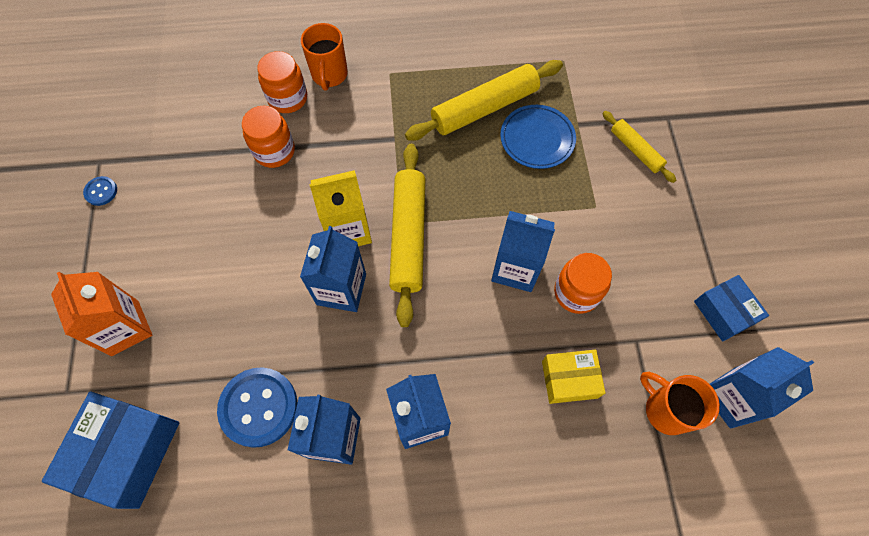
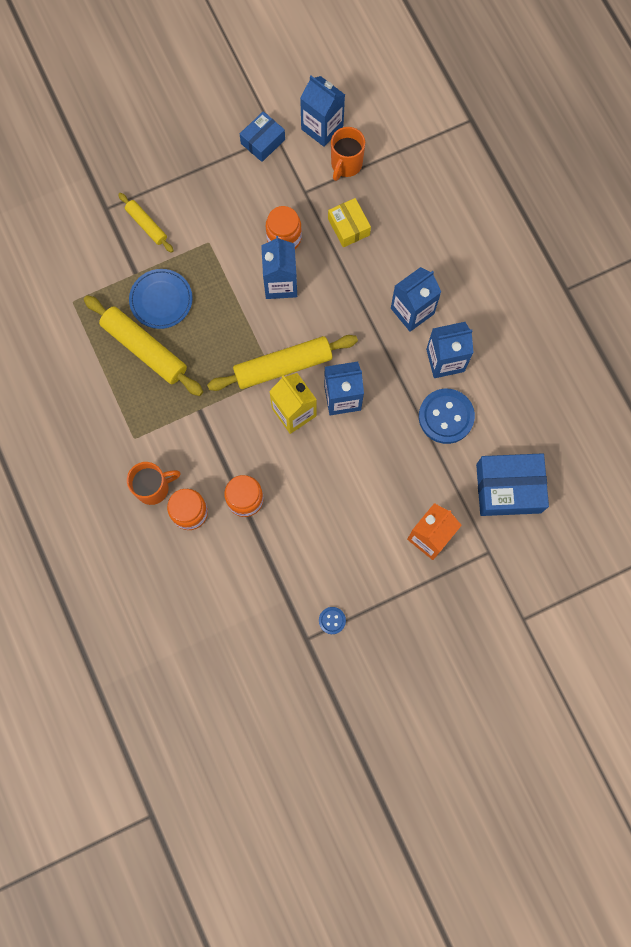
camera: 110 degrees left, 10 degrees up
yellow rolling pin [602,111,676,183] -> yellow rolling pin turned 75 degrees counterclockwise [118,193,174,253]

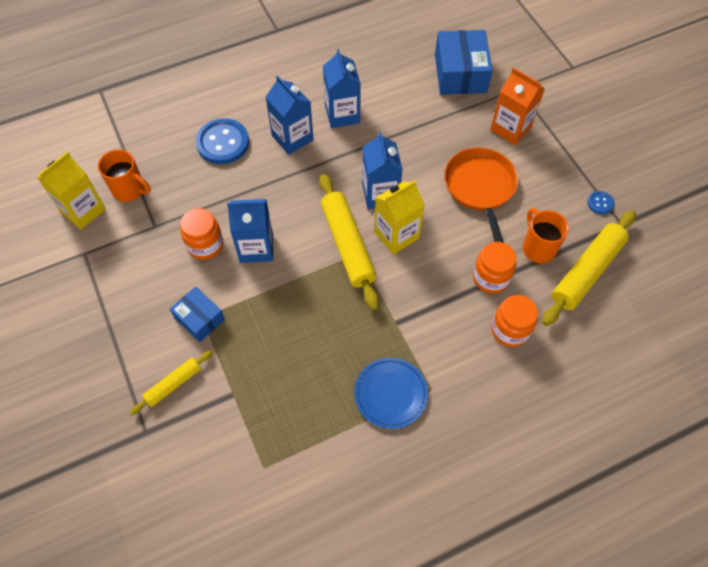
camera: 90 degrees left, 15 degrees down
yellow rolling pin [84,295,203,396] -> yellow rolling pin moved to [542,210,636,326]
orange mug [127,462,181,505] -> orange mug moved to [523,208,569,263]
blue plate [129,269,193,329] -> blue plate moved to [354,358,428,429]
blue box [240,111,285,162] -> blue box moved to [170,287,225,342]
blue carton [300,76,345,147] -> yellow carton [37,152,106,230]
yellow box [328,198,371,247] -> none
blue button [419,389,475,444] -> blue button moved to [196,118,249,164]
none -> orange pan [444,147,518,243]

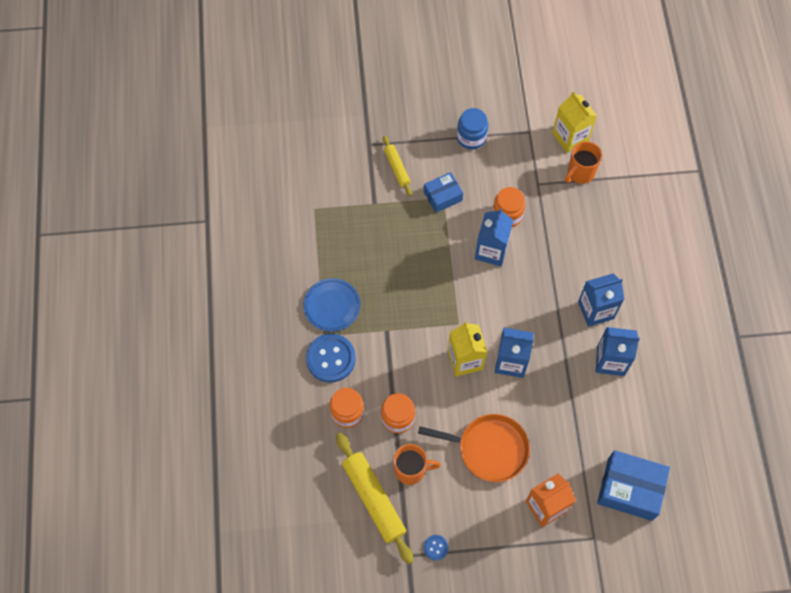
camera: 110 degrees right, 5 degrees up
blue button [196,118,249,164] -> blue button moved to [306,334,356,383]
yellow rolling pin [319,174,379,310] -> none
none -> blue jar [457,108,488,149]

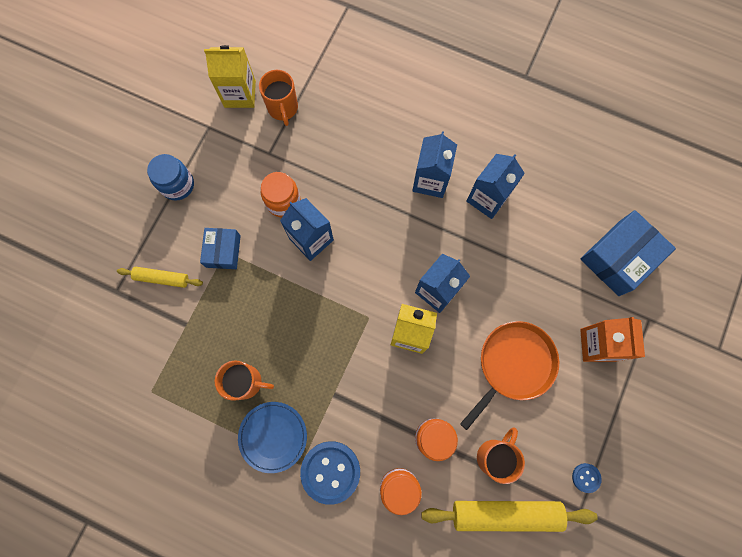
camera: 60 degrees left, 10 degrees up
none -> orange mug [215,360,274,401]

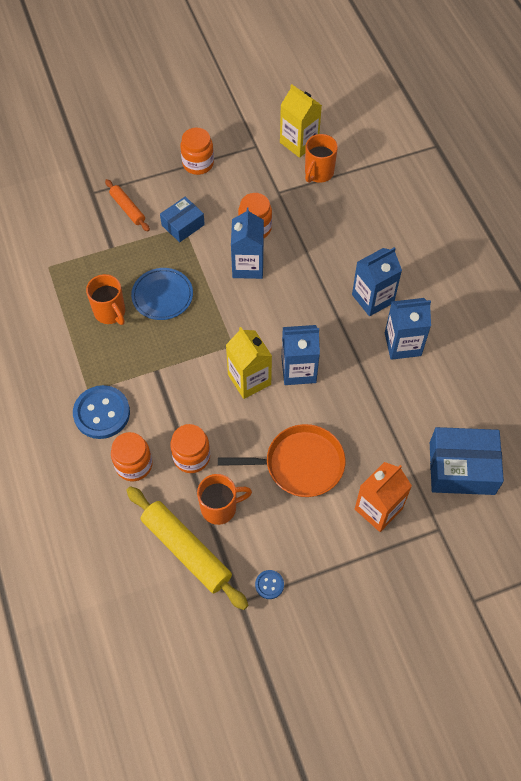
camera: 45 degrees right, 15 degrees down
yellow rolling pin [117,267,203,288] -> orange rolling pin [105,179,150,232]
blue jar [147,154,194,200] -> orange jar [180,127,214,175]
blue plate [238,402,307,473] -> blue plate moved to [131,268,193,320]

